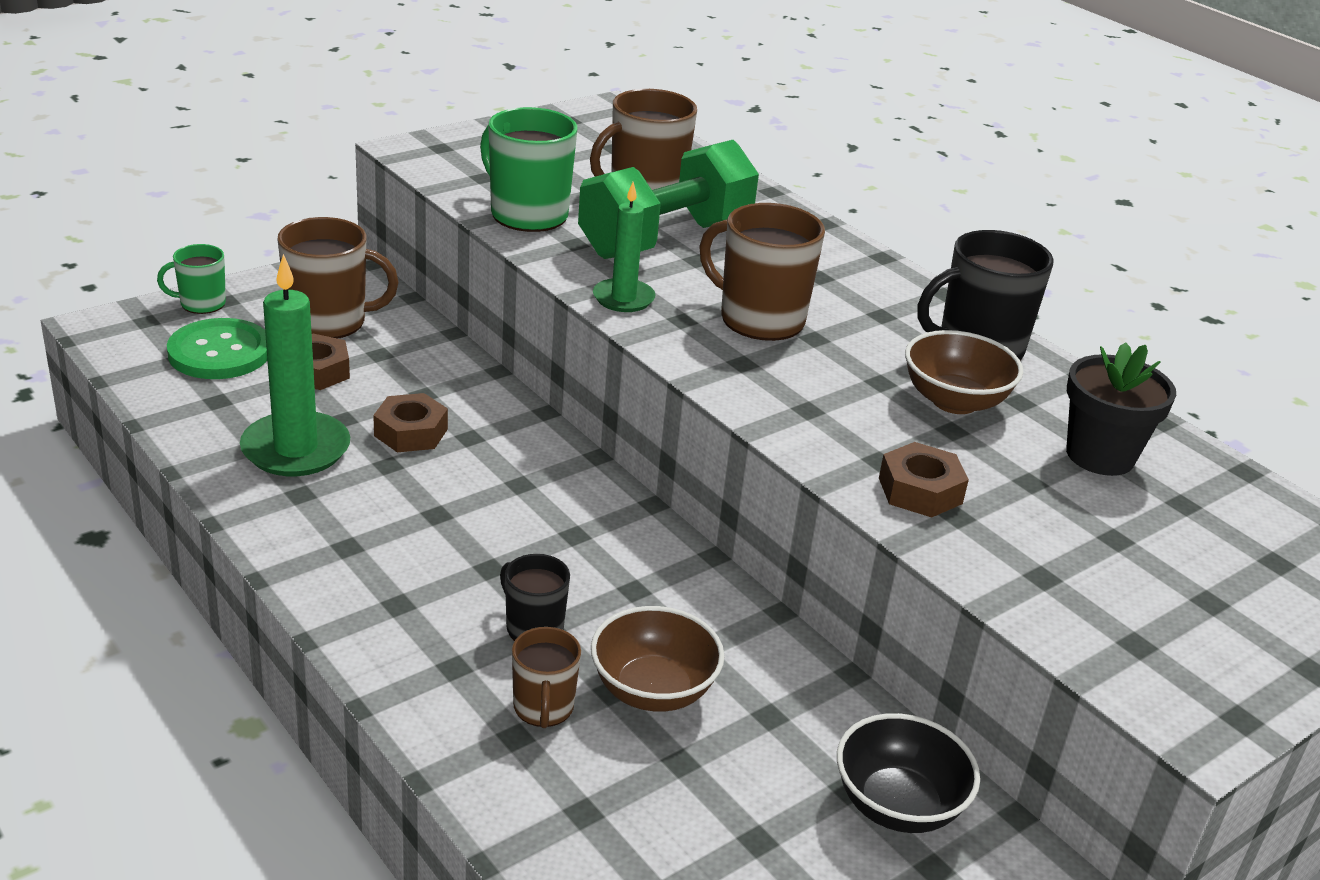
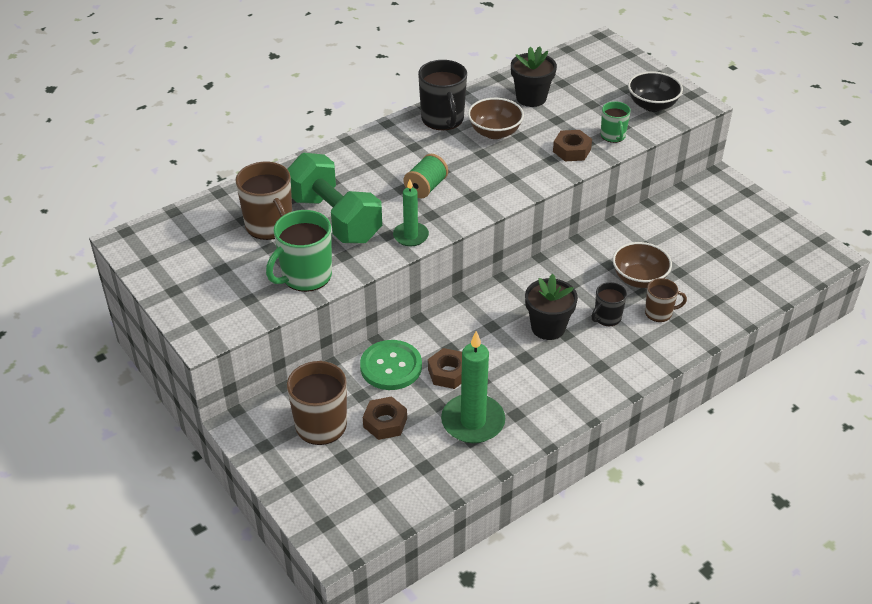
camera: 85 degrees left, 10 degrees up
green mug [157,244,226,314] -> green mug moved to [601,101,631,143]
green button [167,318,267,379] -> green button moved to [360,340,422,390]
brown mug [699,203,825,341] -> green spool [404,154,448,198]
black bowl [837,713,980,833] -> black bowl moved to [628,71,683,112]
none -> black flower pot [525,274,578,340]

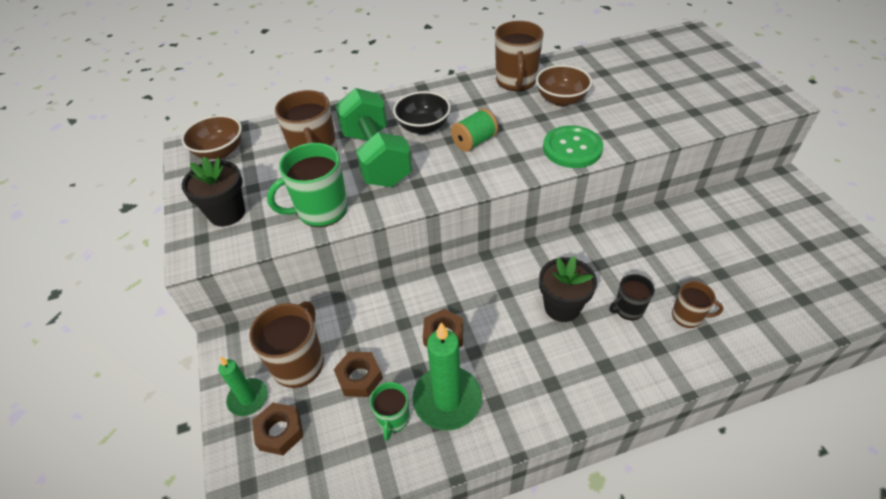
camera: 20 degrees right, 5 degrees up
green button [360,340,422,390] -> green button moved to [543,125,603,168]
green candle [393,179,429,247] -> green candle moved to [218,357,268,416]
black mug [418,60,467,130] -> brown mug [495,21,543,91]
black flower pot [511,46,557,107] -> black flower pot moved to [182,157,245,226]
brown nut [553,130,592,161] -> brown nut moved to [252,403,303,455]
green mug [601,101,631,143] -> green mug moved to [370,382,410,441]
brown bowl [613,242,672,288] -> brown bowl moved to [181,115,242,159]
black bowl [628,71,683,112] -> black bowl moved to [393,91,451,134]

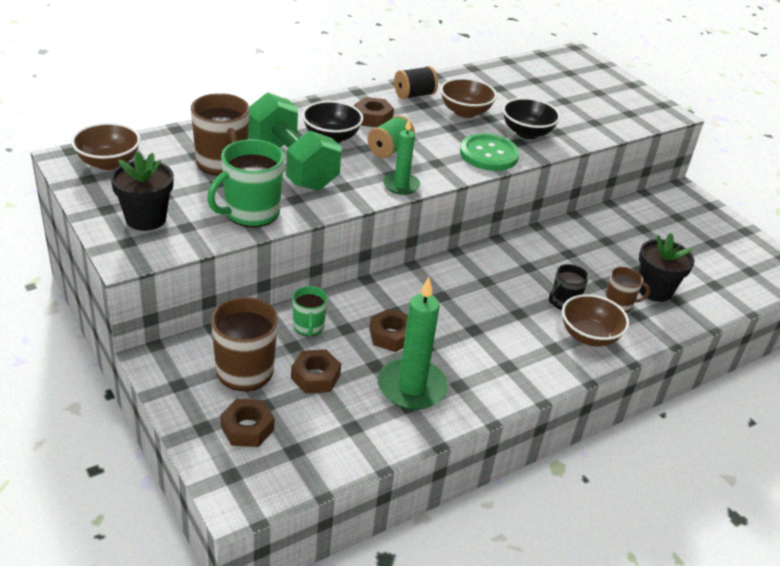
camera: 20 degrees left, 10 degrees down
green candle [218,357,268,416] -> green candle moved to [383,119,420,195]
green mug [370,382,410,441] -> green mug moved to [292,286,328,337]
brown mug [495,21,543,91] -> black spool [394,66,438,99]
black flower pot [539,256,597,322] -> black flower pot moved to [639,233,695,302]
none -> brown nut [354,97,394,127]
none -> black bowl [502,98,561,139]
none -> brown bowl [562,294,629,347]

